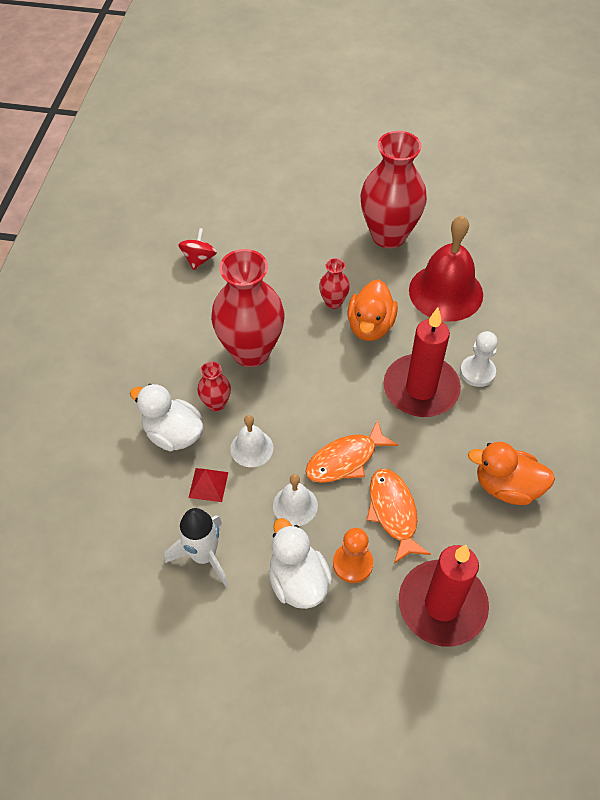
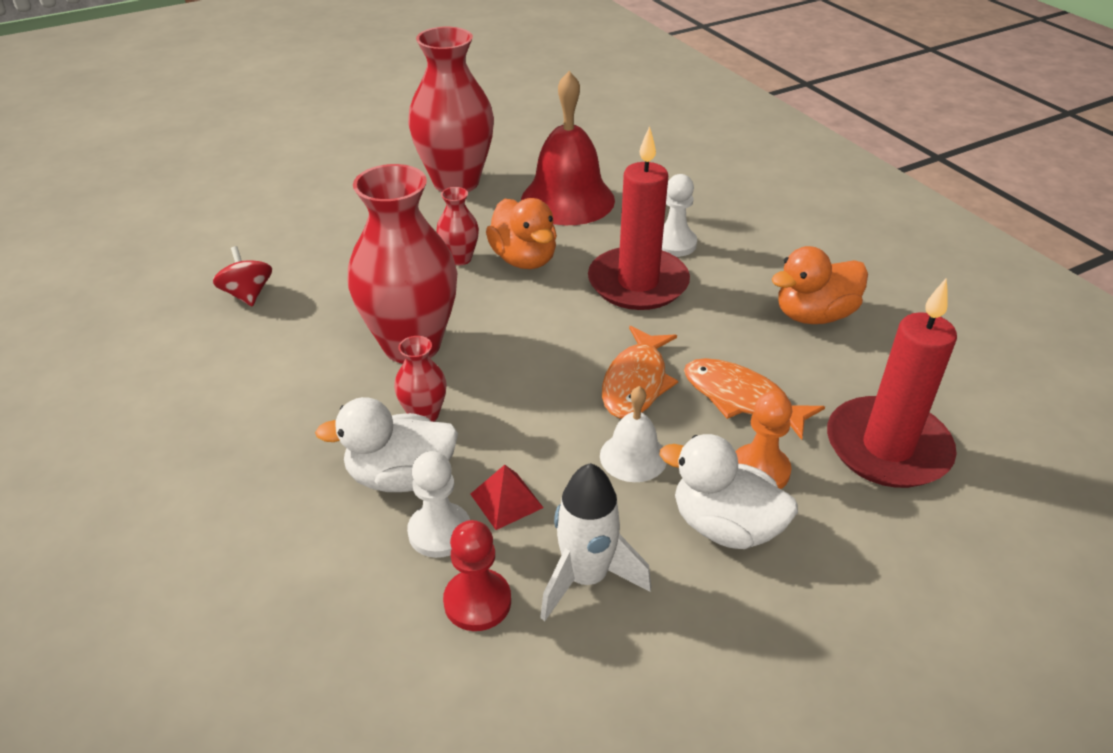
camera: 40 degrees left, 15 degrees down
white bell [230,415,273,467] -> none
none -> white pawn [407,451,470,558]
none -> red pawn [443,520,511,631]

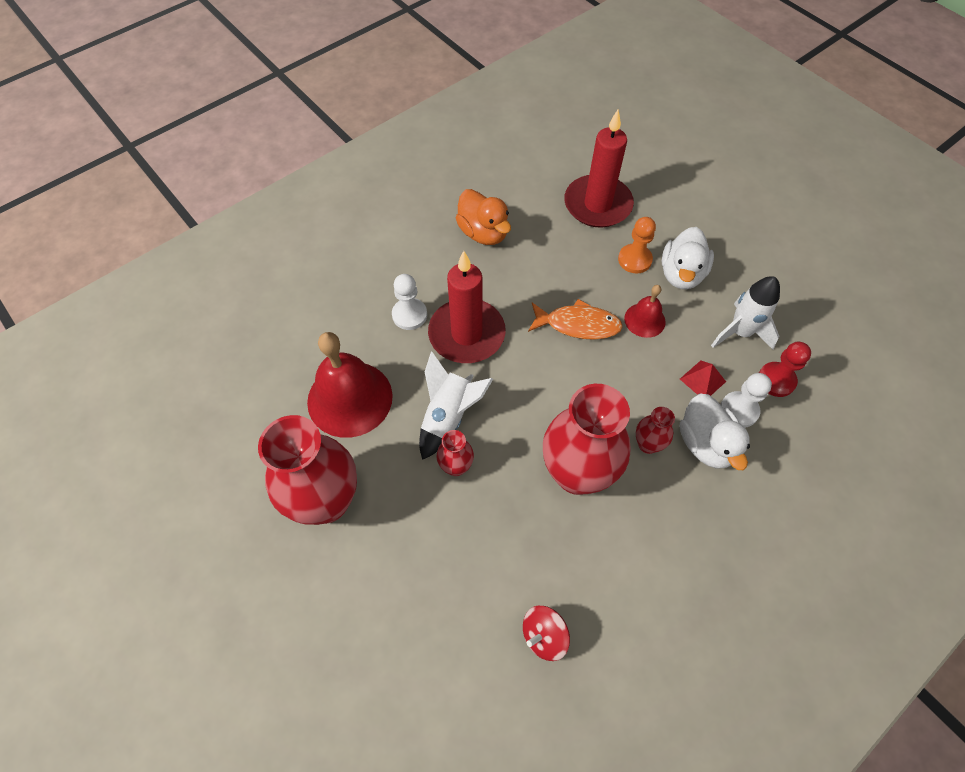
camera: 100 degrees left, 20 degrees up
orange duck [486,198,557,269] -> white rocket [419,351,493,460]
white bell [600,386,667,482] -> red bell [624,285,666,338]
orange fish [684,358,825,440] -> none

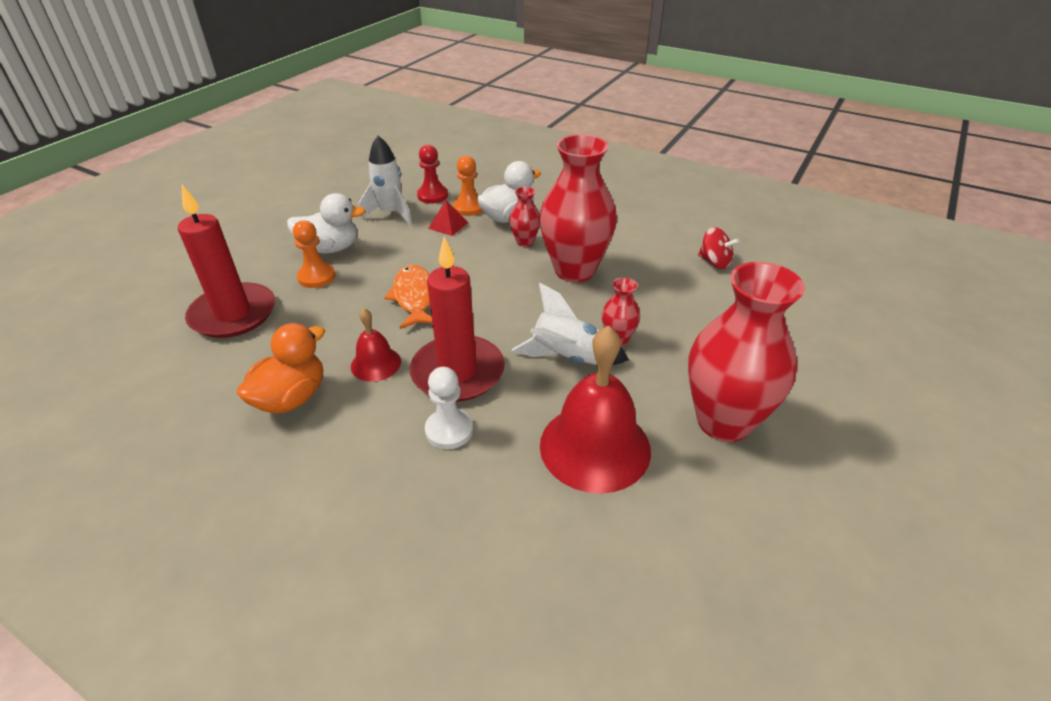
camera: 110 degrees left, 20 degrees down
red bell [624,285,666,338] -> red bell moved to [351,308,401,382]
white pawn [720,373,772,428] -> orange pawn [453,156,483,216]

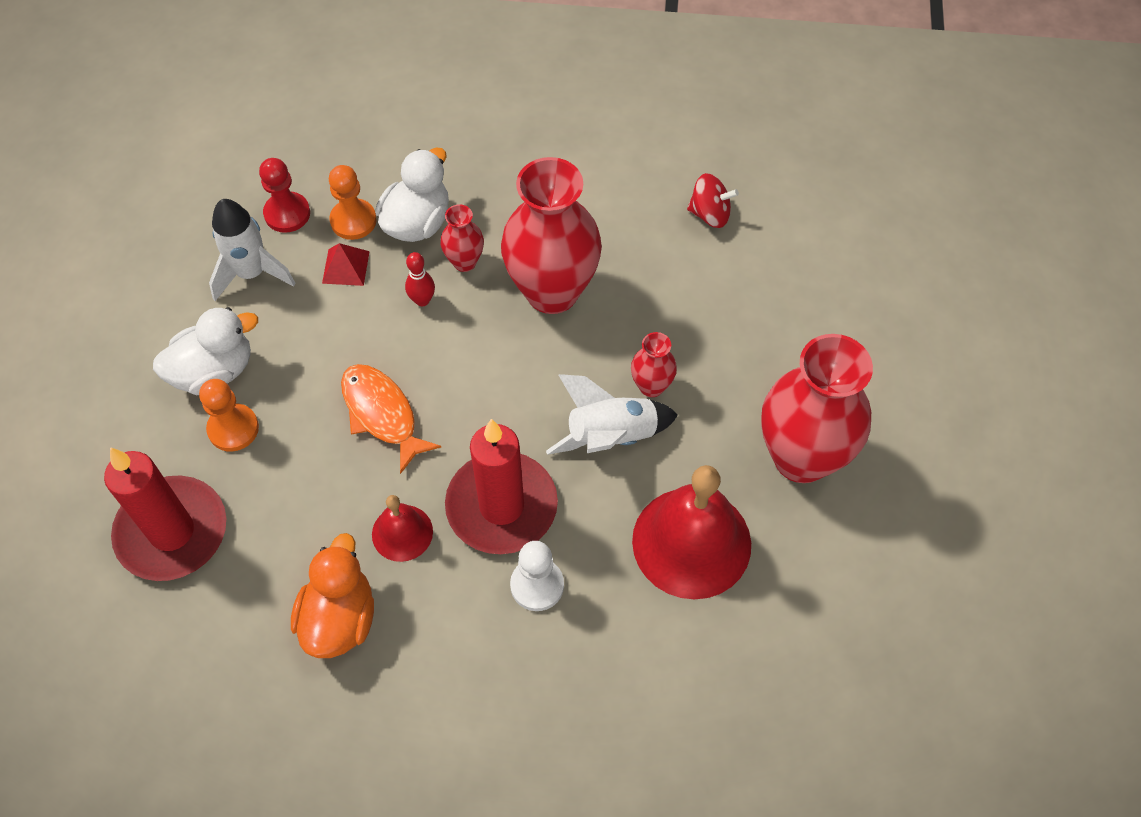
camera: 25 degrees left, 20 degrees up
none -> red bowling pin [405,252,435,306]

